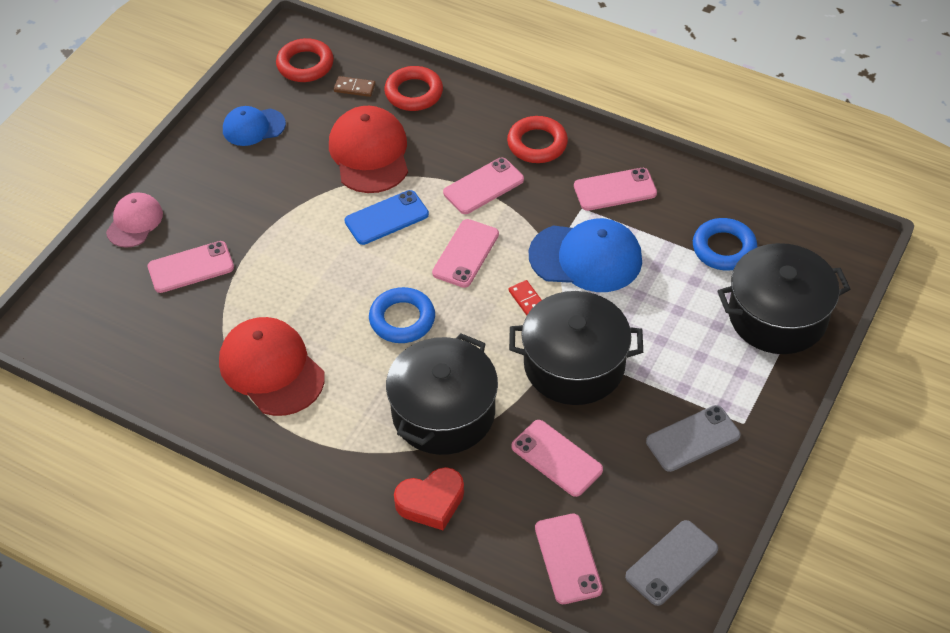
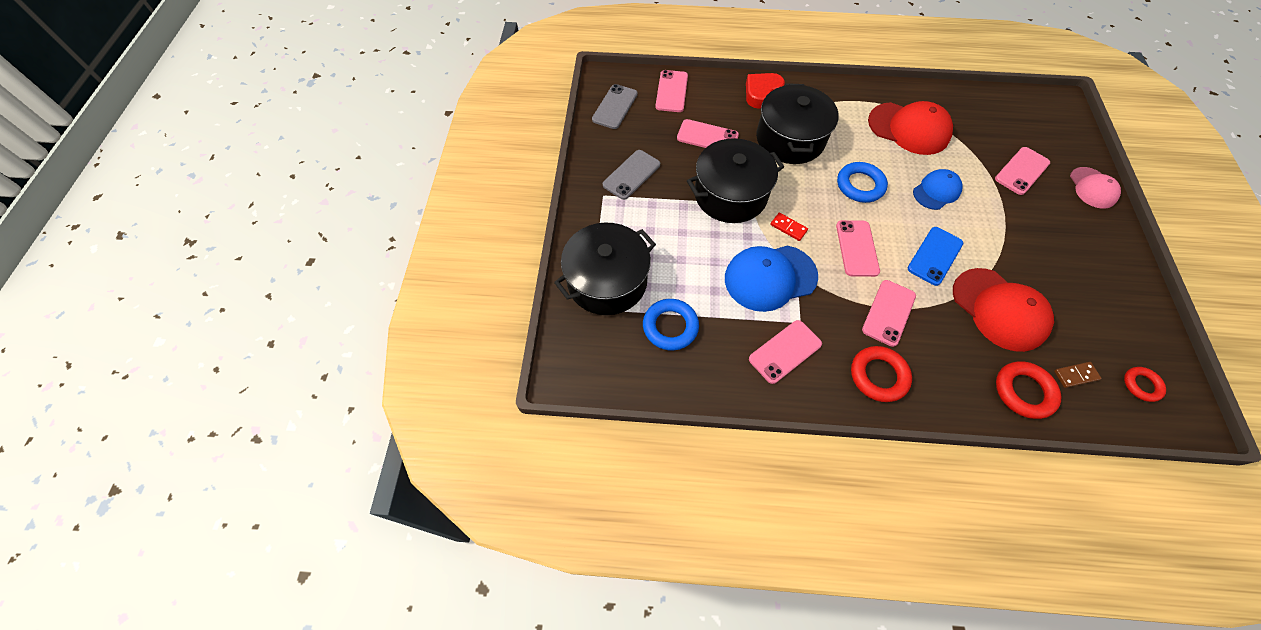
camera: 155 degrees right, 10 degrees up
blue cap [223,106,286,146] -> blue cap moved to [913,169,963,210]
red ring [276,38,334,82] -> red ring [1124,367,1166,402], size x0.62
pink phone [535,514,603,604] -> pink phone turned 45 degrees clockwise [655,70,688,112]

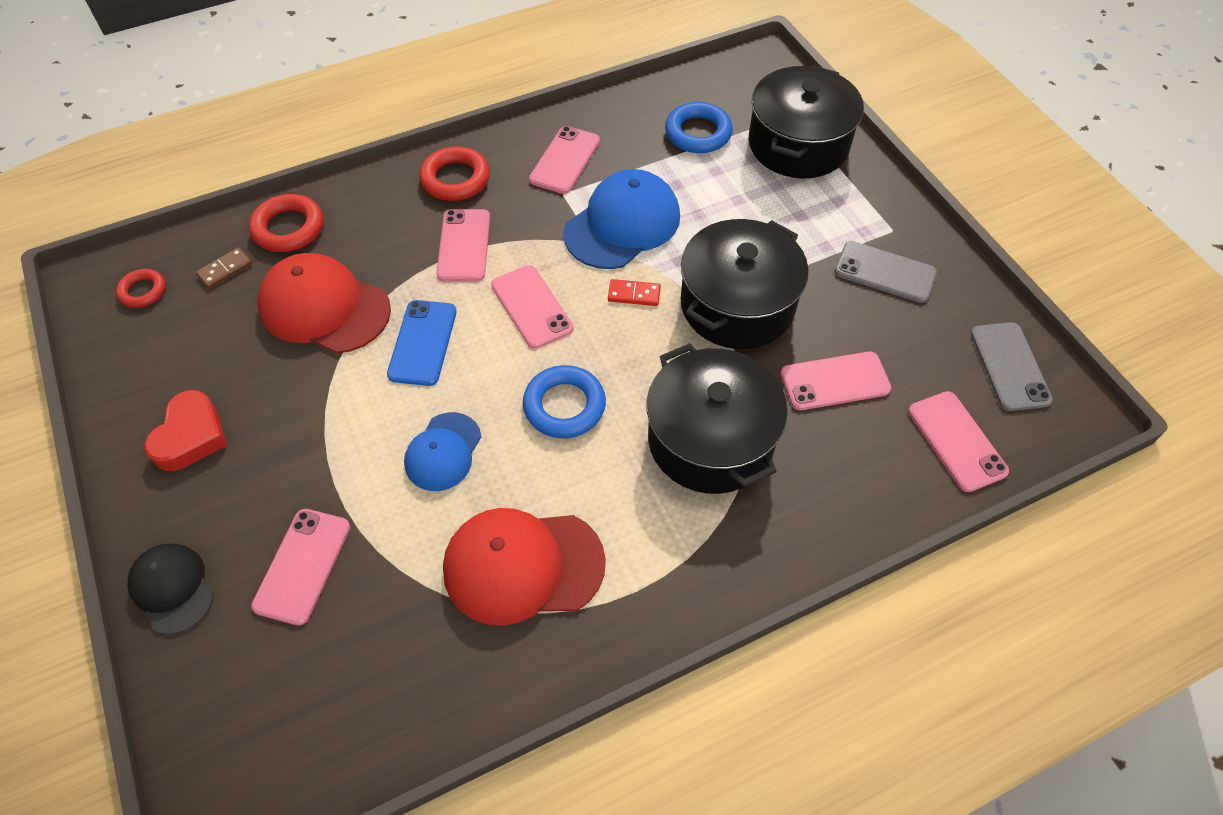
camera: 150 degrees right, 5 degrees down
grey phone [603,150,660,200] -> grey phone turned 75 degrees counterclockwise [835,241,937,303]
red heart [746,73,785,109] -> red heart moved to [144,390,228,471]
pink cap [1070,167,1121,209] -> black cap [128,544,214,634]

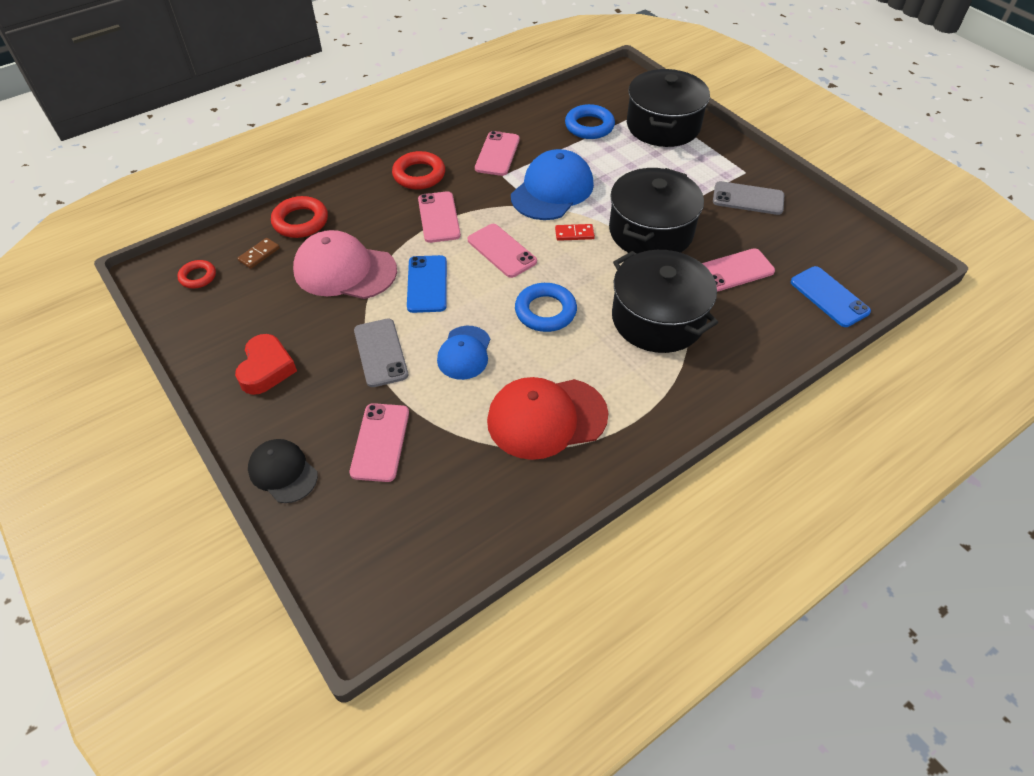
camera: 10 degrees left, 5 degrees down
red cap [258,253,391,353] -> pink cap [293,230,397,299]
pink phone [909,391,1009,492] -> blue phone [791,266,871,327]
grey phone [971,322,1053,411] -> grey phone moved to [354,318,408,387]

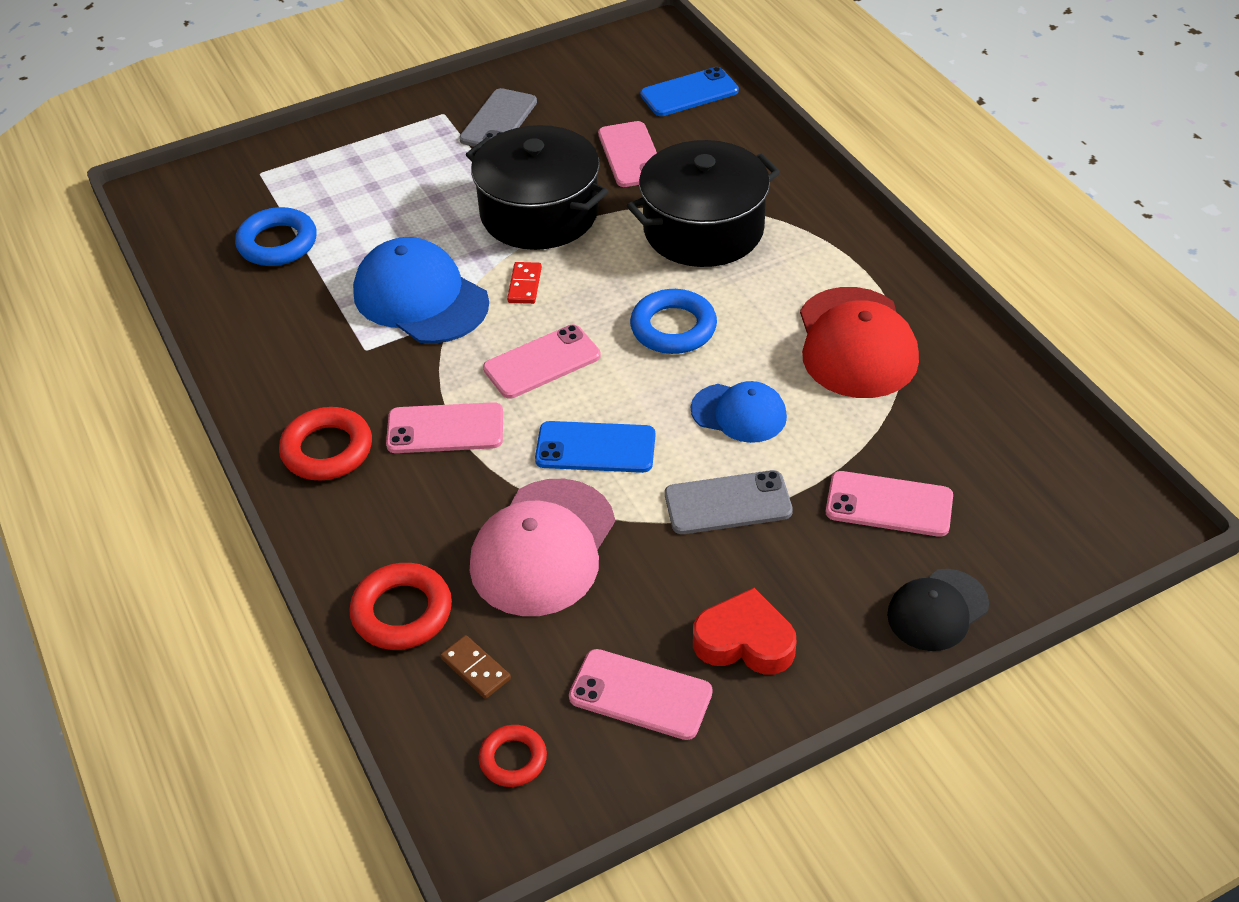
camera: 80 degrees left, 5 degrees down
pink phone [475,131,520,176] -> pink phone moved to [569,649,713,740]
black pot [627,69,710,147] -> none

